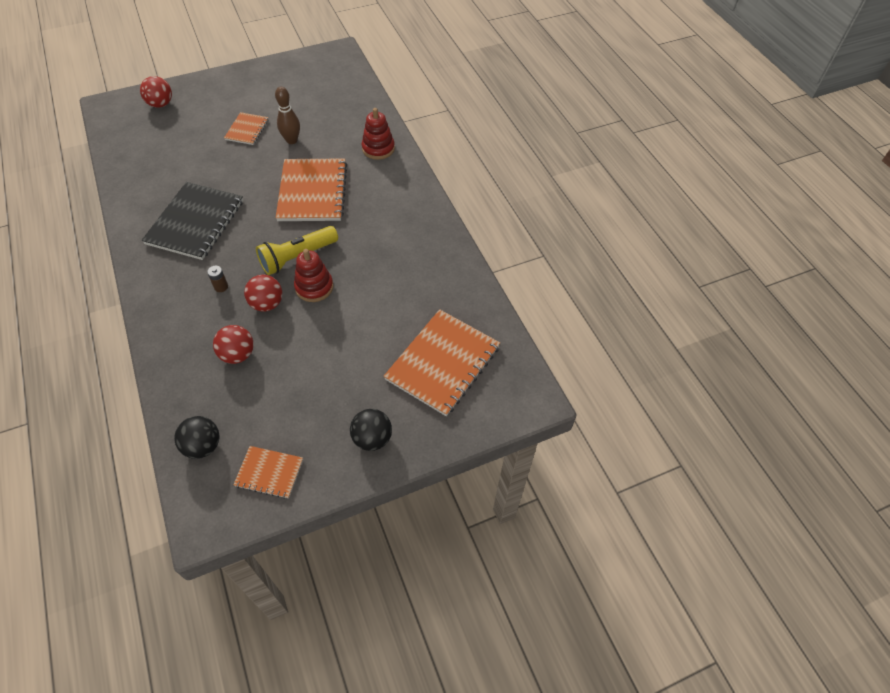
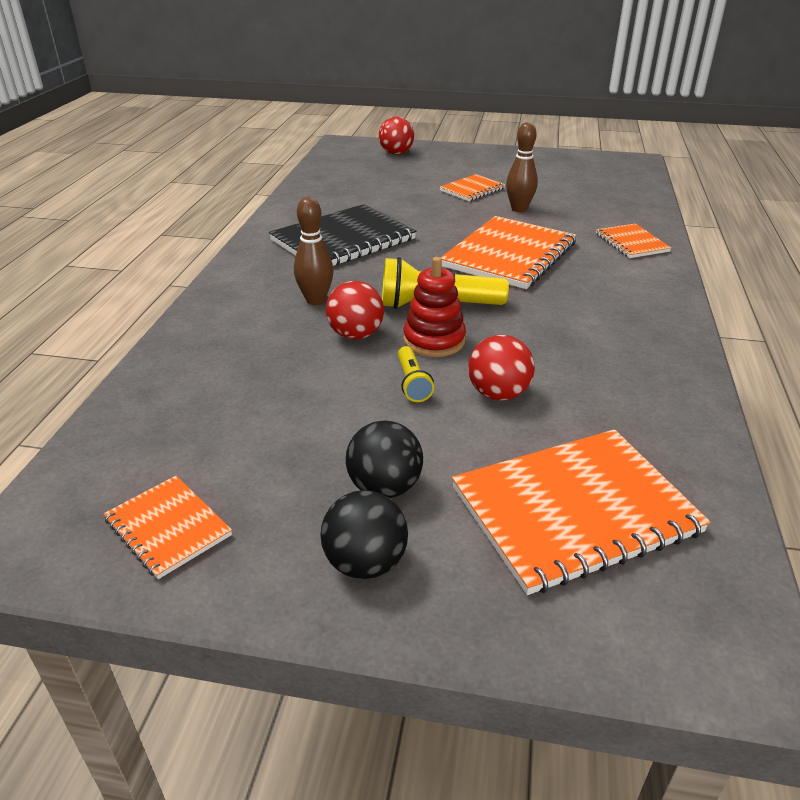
camera: 35 degrees right, 20 degrees down
black ball [174,416,220,459] -> black ball moved to [346,421,423,498]
brown battery [207,266,228,292] -> brown bowling pin [294,197,334,305]
red ball [213,325,254,364] -> red ball moved to [468,335,535,401]
red stacking toy [362,108,395,160] -> orange notebook [596,223,671,258]
none -> yellow flashlight [398,346,434,402]

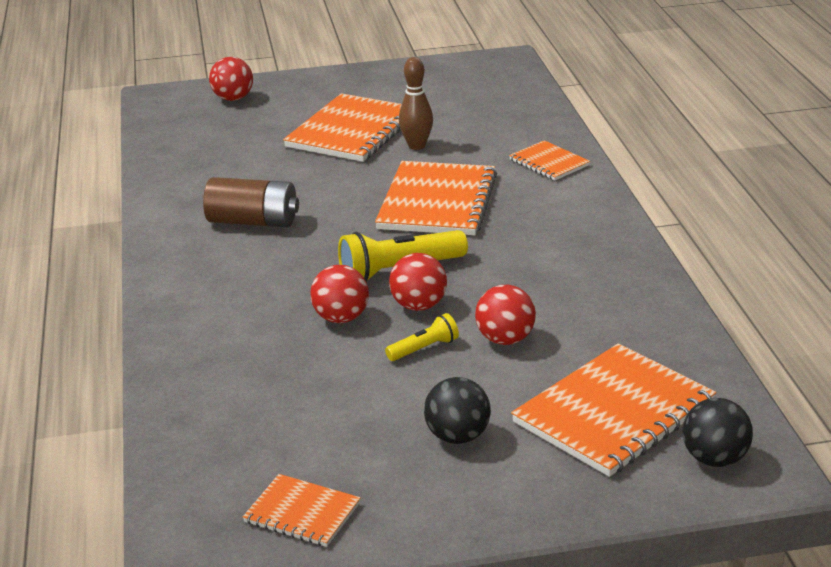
camera: 20 degrees left, 5 degrees down
black notebook [269,204,417,266] -> brown battery [203,177,299,227]
brown bowling pin [294,197,334,305] -> none
black ball [320,490,408,579] -> black ball moved to [682,398,753,467]
yellow flashlight [398,346,434,402] -> yellow flashlight turned 90 degrees counterclockwise [385,313,459,361]
red stacking toy [403,257,466,357] -> red ball [389,253,447,311]
orange notebook [440,174,505,201] -> orange notebook [283,93,402,162], size x1.91

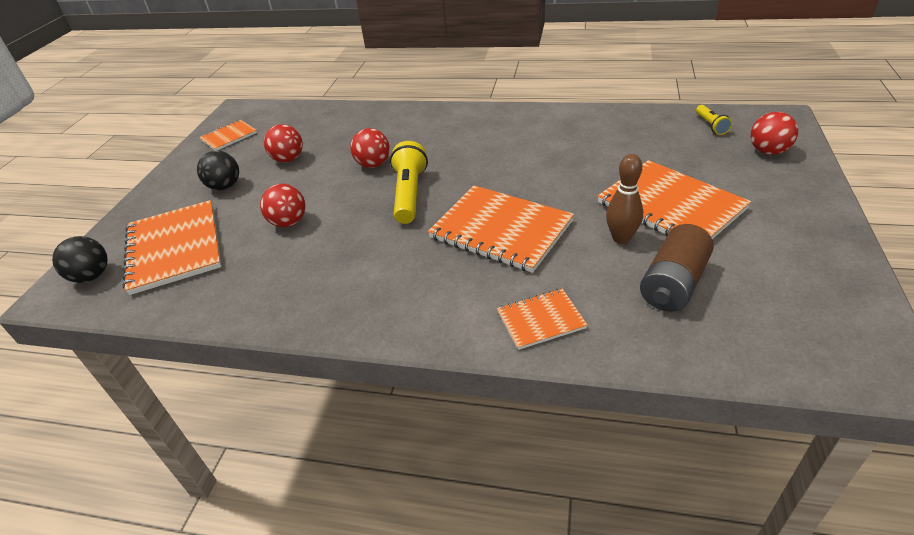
camera: 115 degrees right, 10 degrees up
brown battery [203,177,299,227] -> brown battery moved to [640,224,714,312]
yellow flashlight [385,313,459,361] -> yellow flashlight moved to [696,105,732,135]
red ball [389,253,447,311] -> red ball moved to [264,124,303,162]

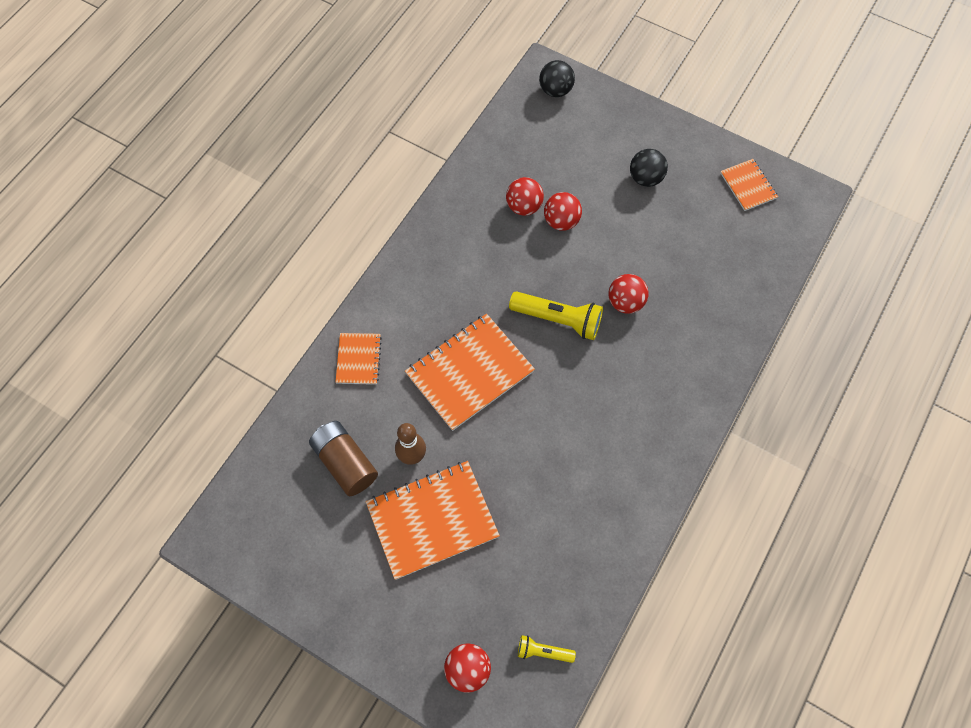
camera: 105 degrees right, 25 degrees up
orange notebook [122,200,222,295] -> none
red ball [264,124,303,162] -> red ball moved to [506,177,544,216]

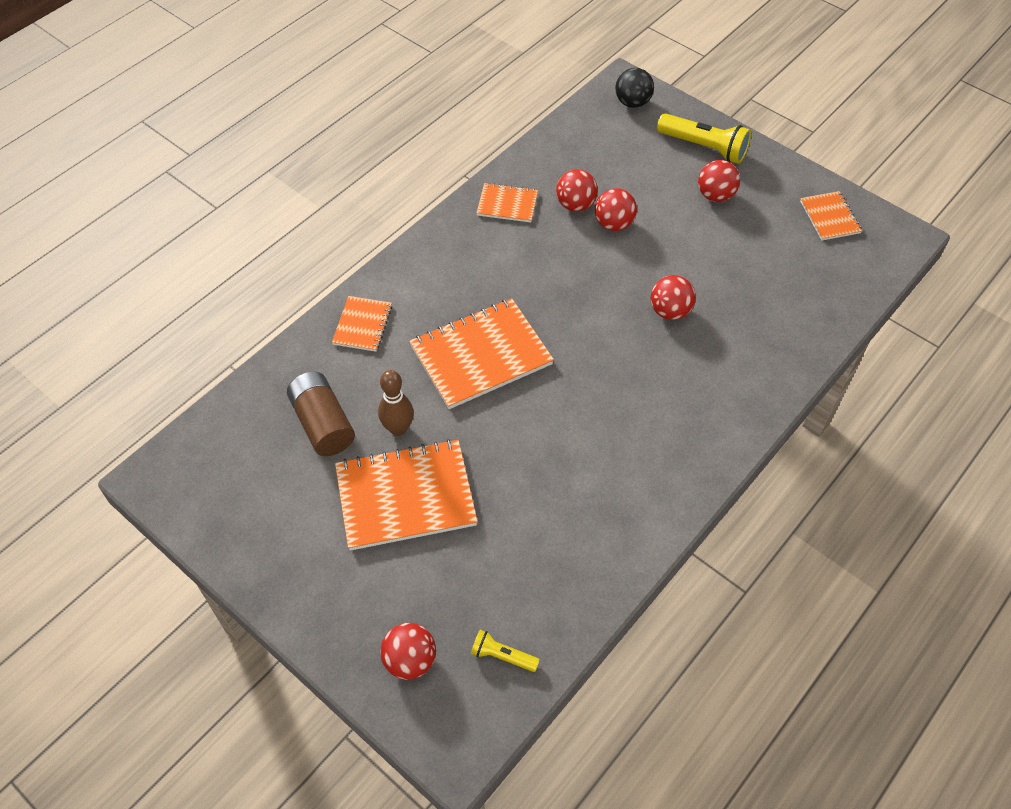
camera: 10 degrees right, 10 degrees down
yellow flashlight [509,291,603,340] -> yellow flashlight moved to [657,113,751,164]
black ball [630,149,668,187] -> red ball [698,160,740,202]
none -> orange notebook [477,183,538,222]

